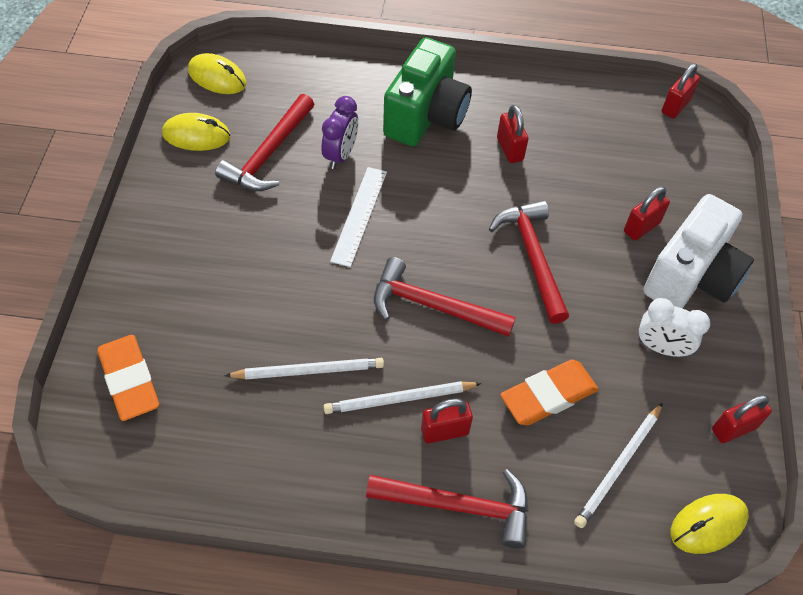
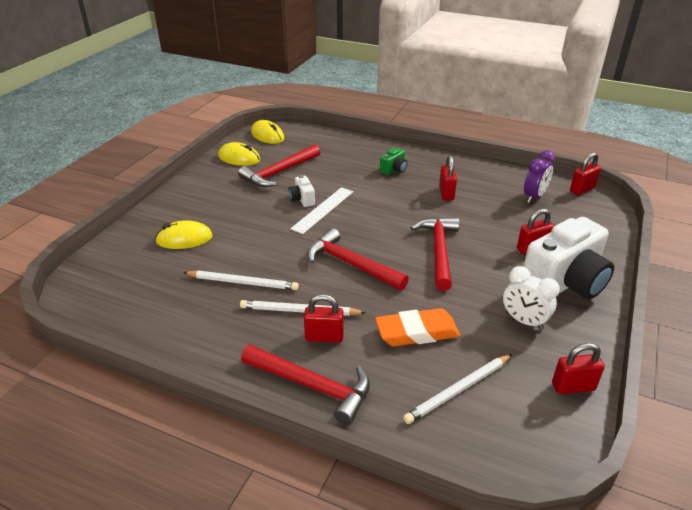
camera: 20 degrees right, 20 degrees down
orange eraser [97,335,159,421] -> none
purple clock [321,96,358,169] -> purple clock moved to [524,150,555,203]
green camera [383,37,472,146] -> green camera [380,148,407,175], size x0.43
yellow mouse [671,494,749,554] -> yellow mouse moved to [155,220,213,249]
none -> white camera [288,175,315,207]

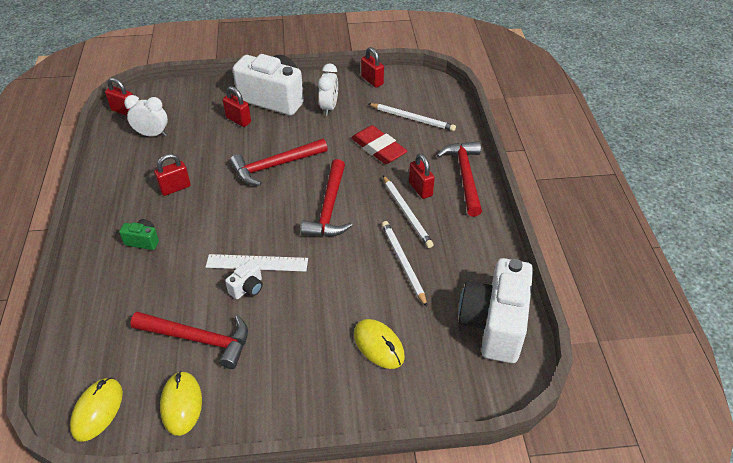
camera: 120 degrees left, 10 degrees up
orange eraser [375,308,460,346] -> red eraser [351,125,408,164]
purple clock [524,150,555,203] -> white clock [124,95,168,136]
none -> white camera [459,258,533,363]

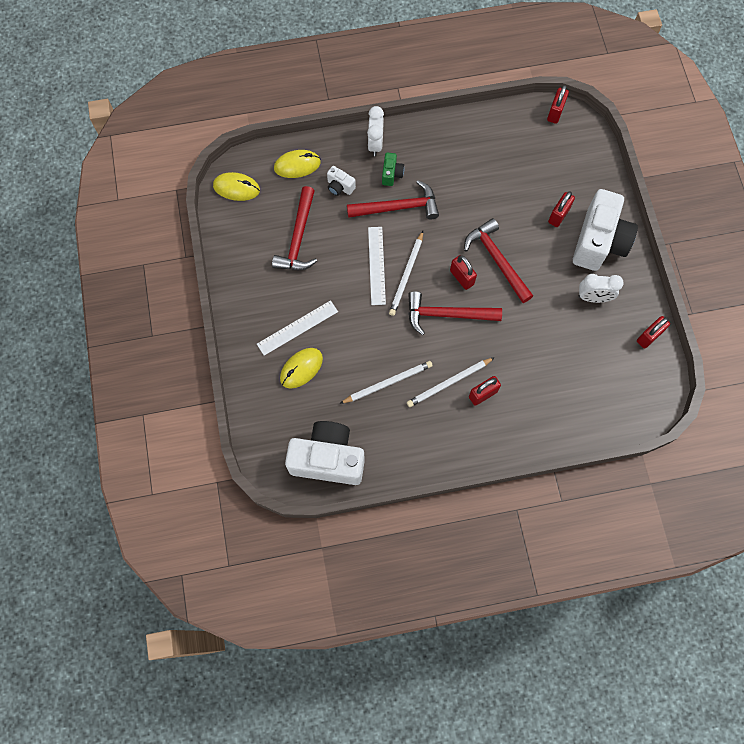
camera: 85 degrees right, 25 degrees up
white clock [124,95,168,136] -> white clock moved to [367,106,384,156]
red padlock [154,154,191,196] -> red padlock moved to [450,255,477,290]
yellow mouse [160,371,202,436] -> yellow mouse moved to [274,150,321,178]
white camera [225,260,263,299] -> white camera moved to [327,166,356,196]
red eraser [351,125,408,164] -> none
white pencil [368,103,456,131] -> white pencil moved to [389,231,423,316]
red hammer [437,141,482,217] -> red hammer moved to [347,180,439,220]
none -> white ruler [257,300,338,356]

